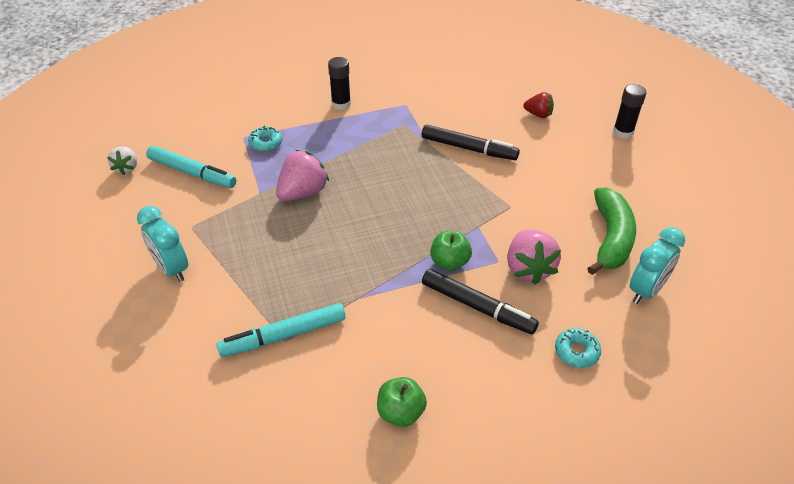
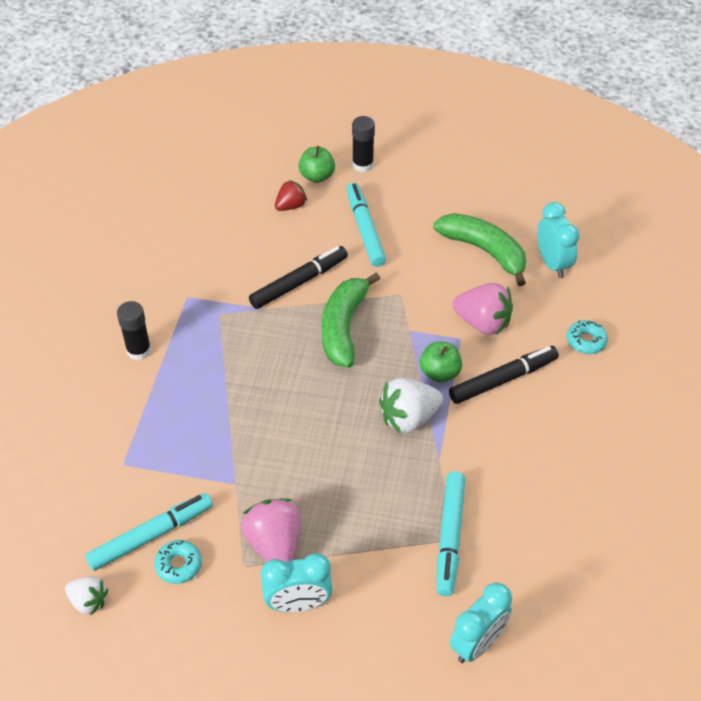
camera: 60 degrees left, 5 degrees up
turquoise donut [248,126,282,152] -> turquoise donut moved to [154,540,202,584]
pink strawberry [276,150,329,201] -> pink strawberry moved to [241,498,301,562]
green apple [377,377,427,427] -> green apple moved to [298,146,335,183]
none -> green banana [321,272,380,367]
none -> turquoise marker [347,183,386,267]
none -> white strawberry [379,378,443,434]
none -> turquoise clock [450,582,512,663]

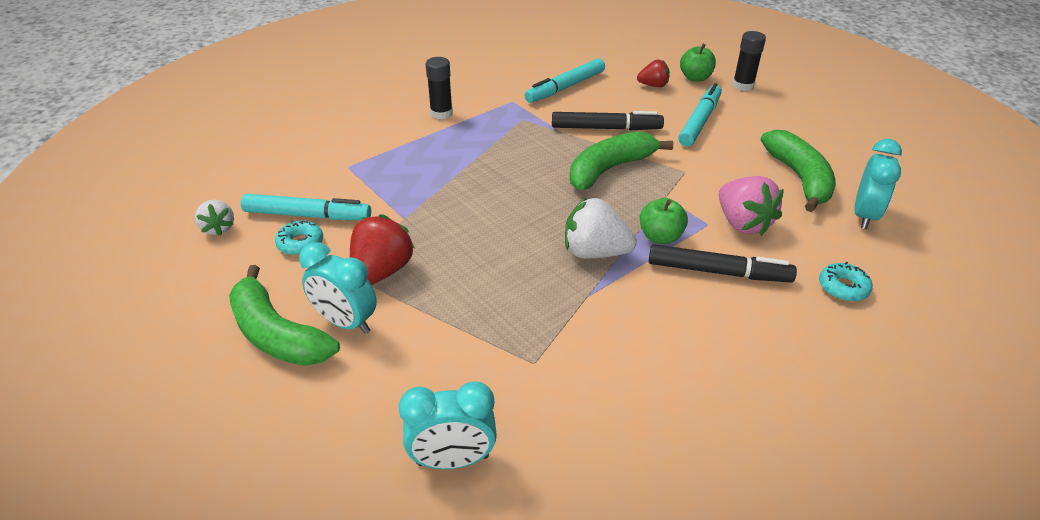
camera: 40 degrees right, 10 degrees down
pink strawberry [241,498,301,562] -> red strawberry [350,214,415,285]
turquoise marker [437,472,465,596] -> turquoise marker moved to [525,58,605,103]
none -> green banana [229,265,340,366]

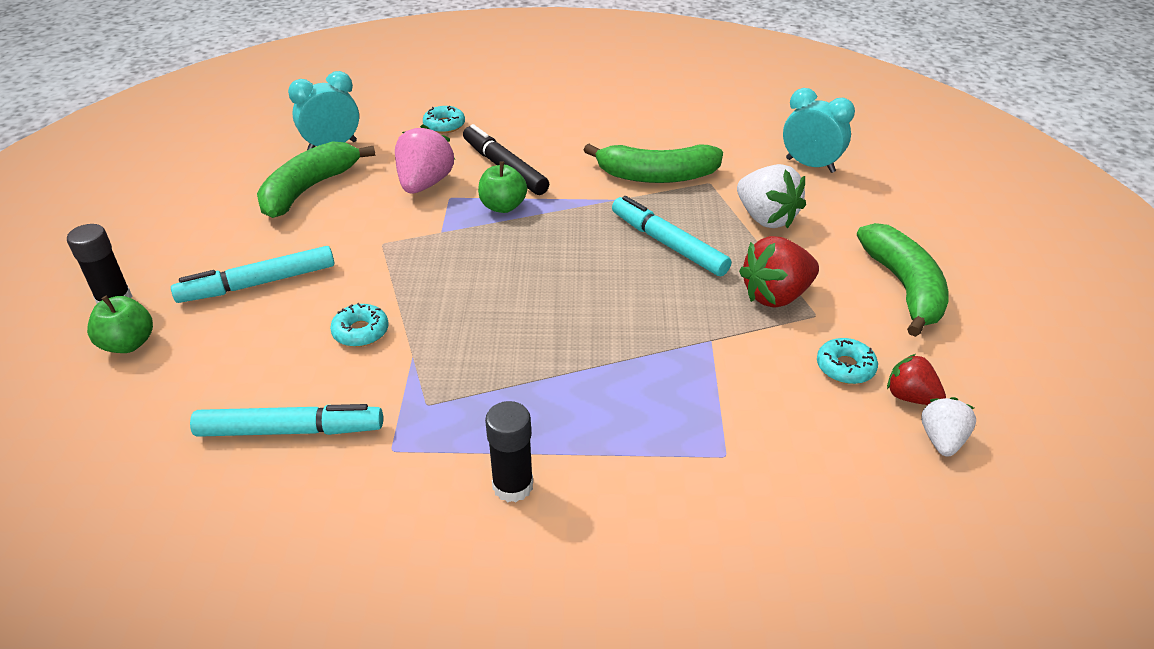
camera: 140 degrees left, 0 degrees up
turquoise marker [241,194,371,220] -> turquoise marker moved to [612,196,732,276]
turquoise clock [299,242,377,334] -> none
black marker [552,111,664,130] -> turquoise donut [330,303,389,347]
white strawberry [565,197,637,259] -> white strawberry moved to [737,164,806,229]
green banana [570,131,673,190] -> green banana moved to [584,143,723,183]
red strawberry [637,60,670,87] -> red strawberry moved to [887,354,946,405]

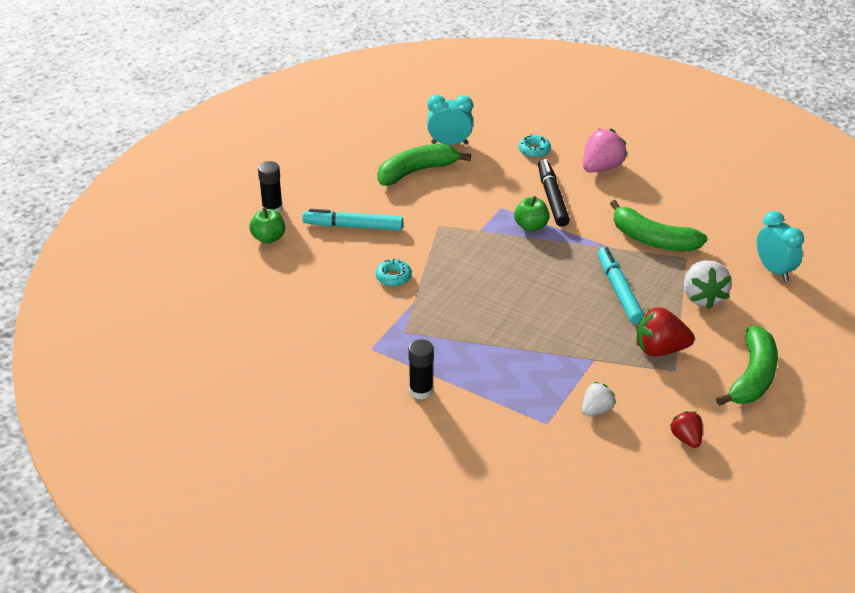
camera: 30 degrees right, 0 degrees up
turquoise marker [190,404,383,437] -> none
pink strawberry [395,124,455,193] -> pink strawberry moved to [583,129,627,173]
turquoise donut [817,338,878,384] -> none
white strawberry [921,397,976,457] -> white strawberry moved to [582,382,616,416]

